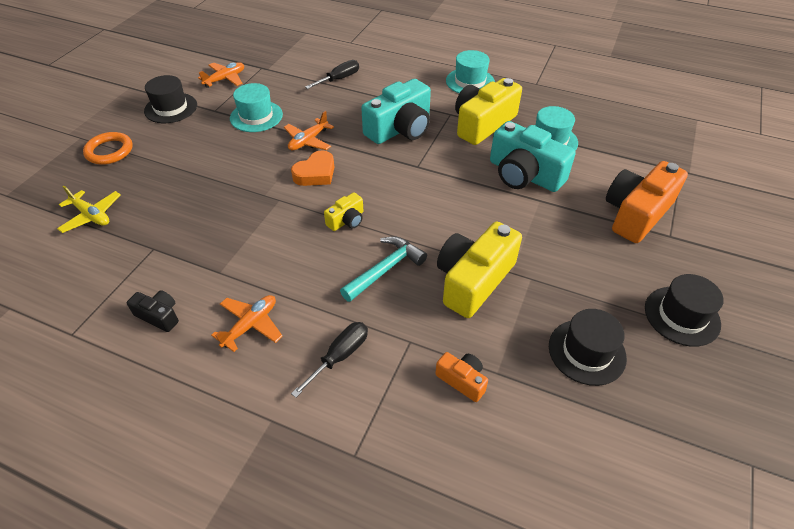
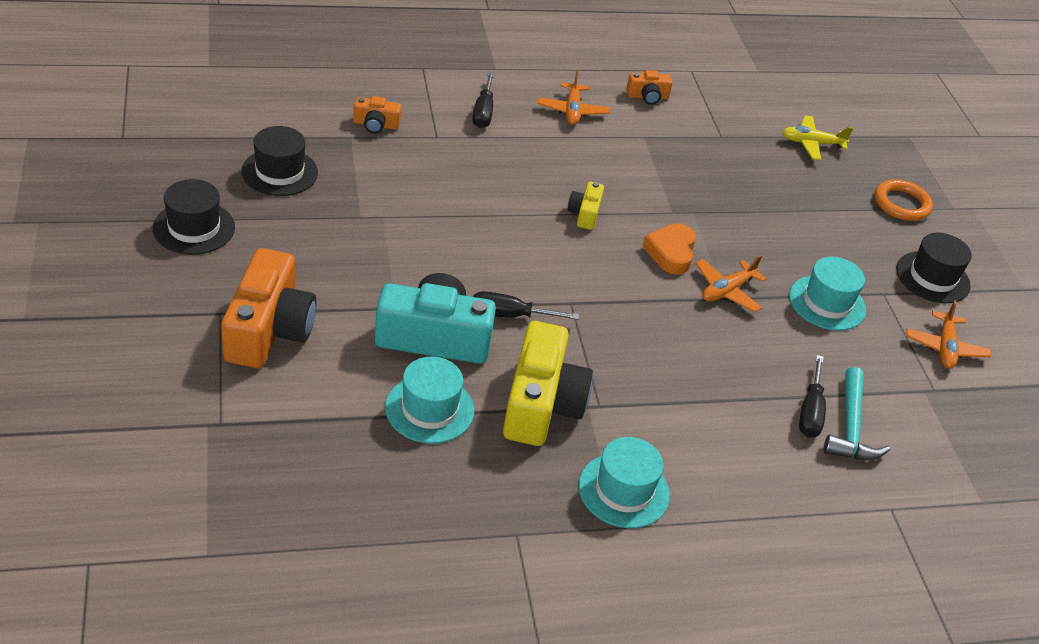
camera: 140 degrees right, 5 degrees down
black camera [127,290,179,332] -> orange camera [626,70,673,105]
orange plane [284,111,334,151] -> orange plane turned 135 degrees counterclockwise [695,255,767,312]
turquoise hammer [340,236,427,302] -> turquoise hammer moved to [824,367,890,460]
turquoise camera [361,79,431,144] -> none
yellow camera [437,222,522,318] -> none
none -> black screwdriver [473,291,579,320]

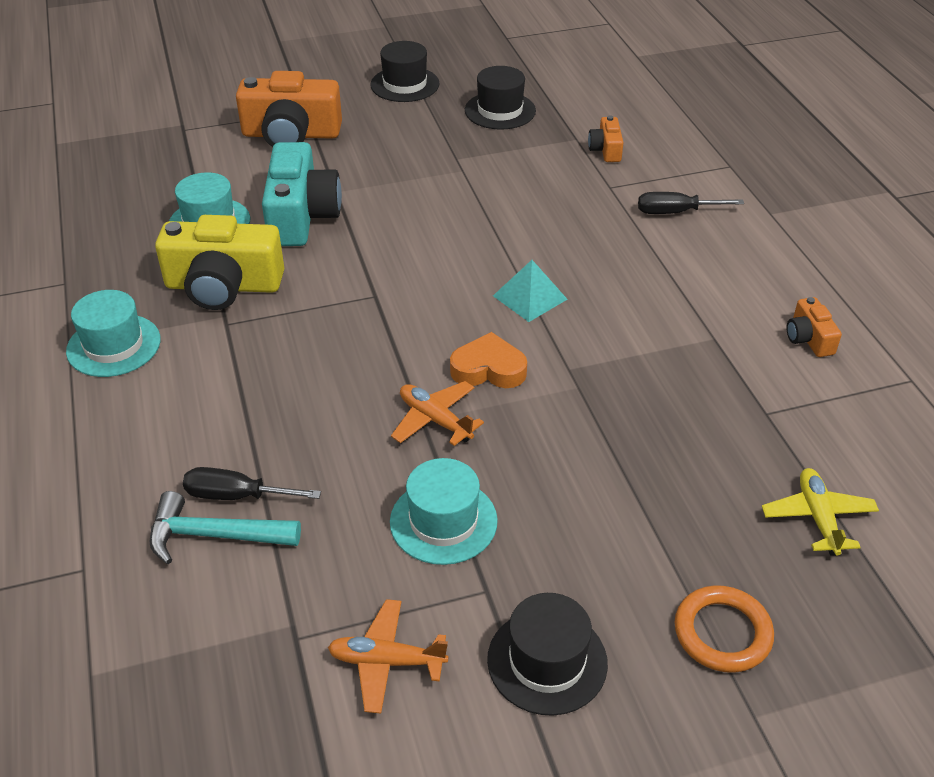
camera: 90 degrees right, 0 degrees up
black screwdriver [473,291,579,320] -> none
orange plane [538,70,610,125] -> none
yellow camera [567,182,604,230] -> turquoise pyramid [493,260,567,322]

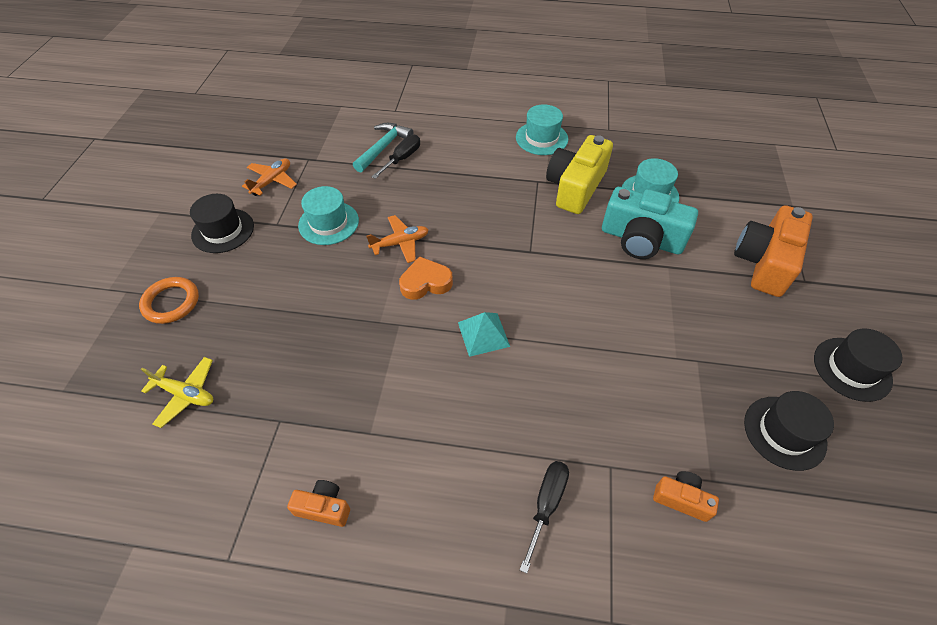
camera: 115 degrees right, 10 degrees up
orange heart [450,332,527,388] -> orange heart turned 135 degrees counterclockwise [399,257,453,300]

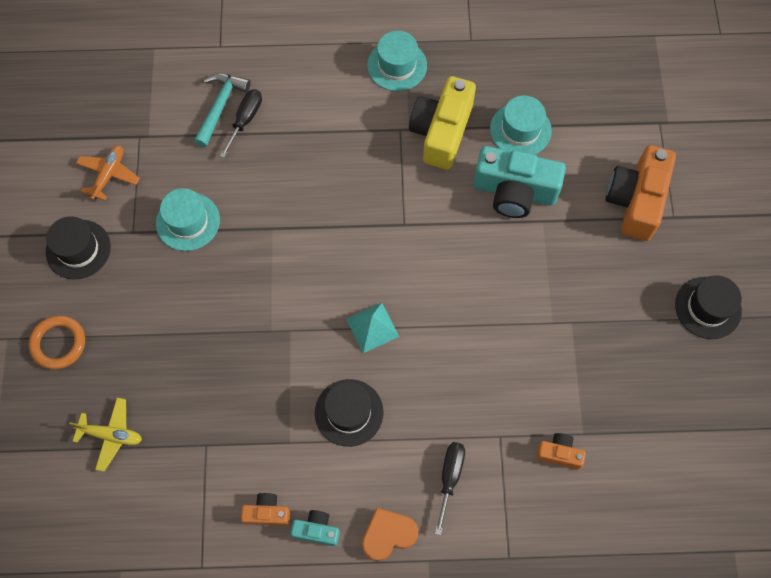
camera: 10 degrees left, 15 degrees up
orange plane [366,215,428,263] -> none
orange heart [399,257,453,300] -> orange heart moved to [362,508,418,561]
black hat [744,391,834,471] -> black hat moved to [315,379,383,447]
none -> turquoise camera [290,510,340,546]

